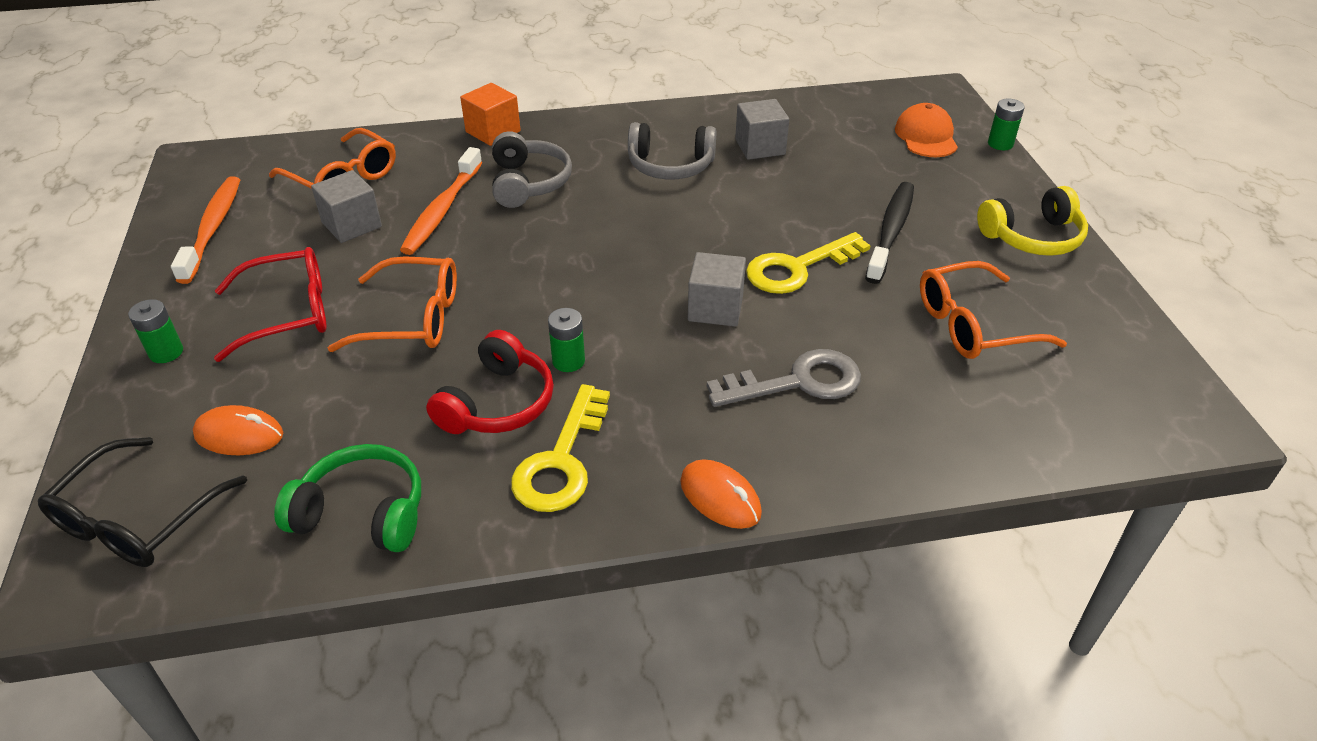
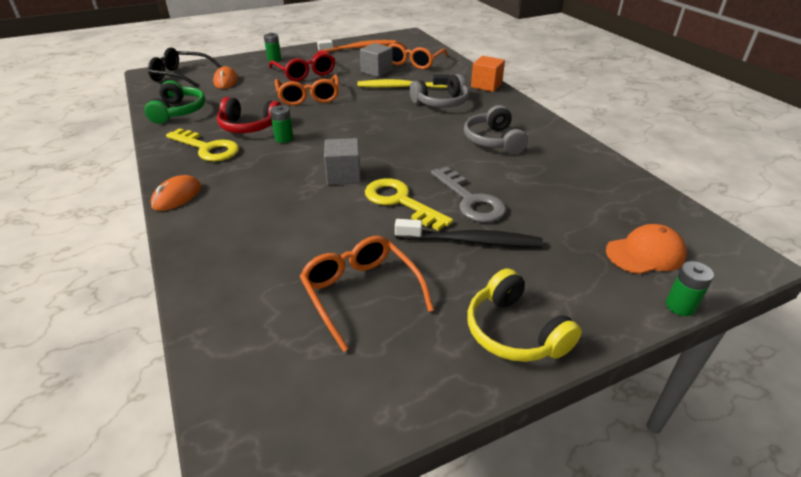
camera: 75 degrees right, 5 degrees down
orange toothbrush [400,147,482,255] -> yellow toothbrush [357,75,450,88]
yellow key [511,384,610,512] -> yellow key turned 150 degrees counterclockwise [166,128,239,161]
grey key [707,349,861,407] -> grey key moved to [431,167,506,223]
grey cube [735,99,789,160] -> none

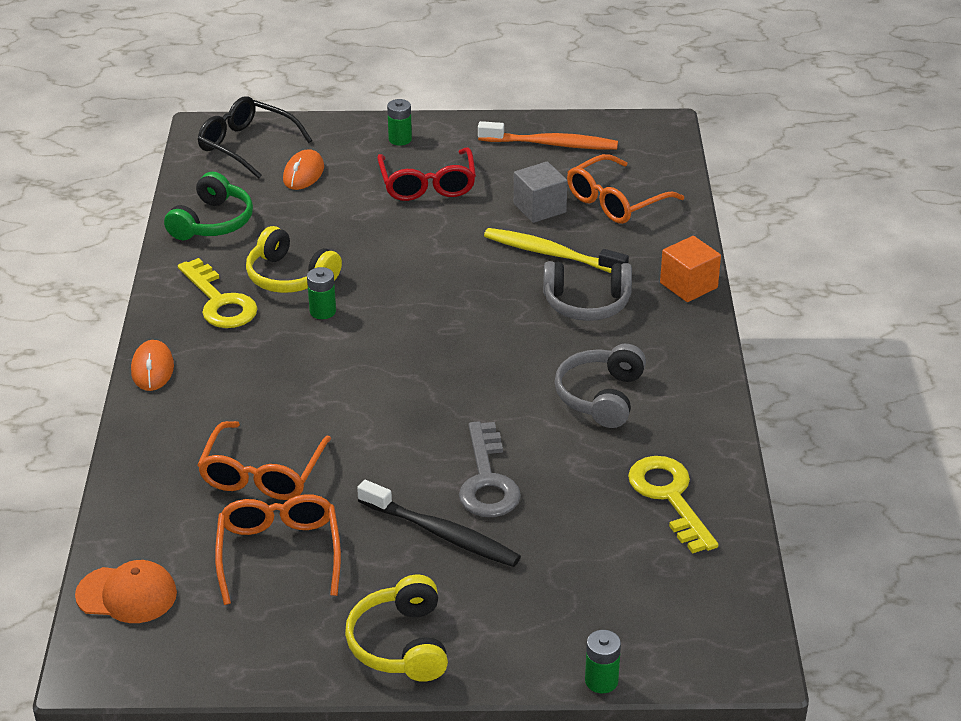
camera: 25 degrees right, 0 degrees up
orange mouse [151,175,201,211] -> orange mouse turned 60 degrees counterclockwise [131,340,174,391]
red headphones [217,97,282,133] -> yellow headphones [246,226,342,293]
orange glasses [275,74,339,106] -> orange glasses moved to [197,421,331,500]
grey cube [324,138,361,185] -> none
yellow key [365,178,453,231] -> yellow key moved to [628,456,718,554]
orange cap [606,224,687,274] -> orange cap moved to [75,560,177,623]

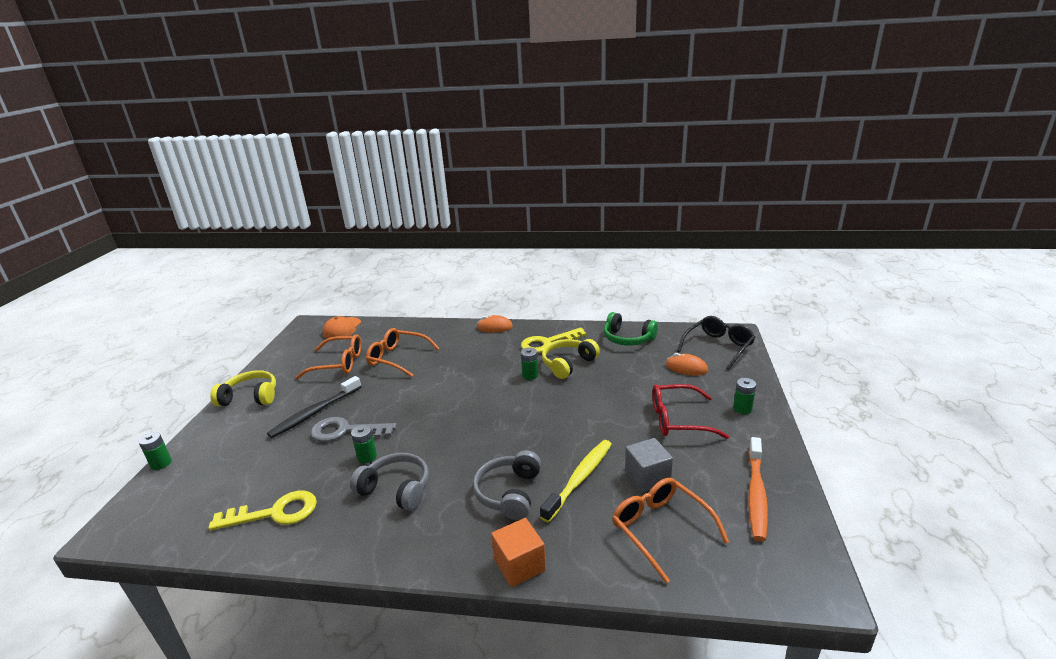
camera: 100 degrees right, 10 degrees down
none -> green battery [351,425,377,463]

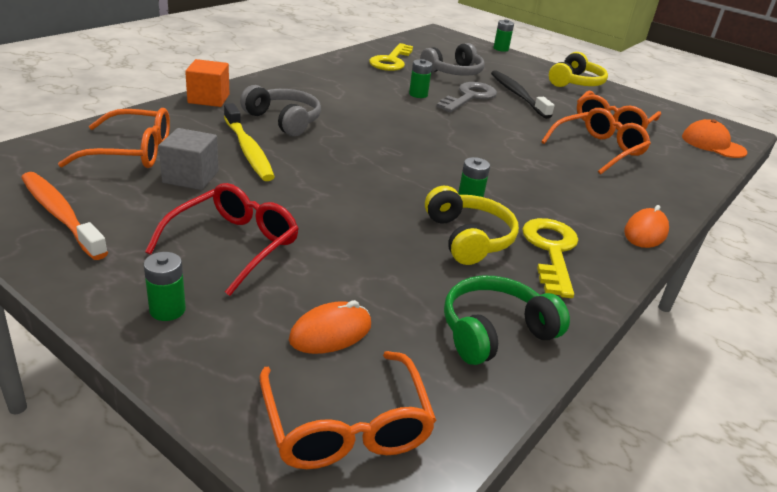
camera: 115 degrees right, 5 degrees up
grey headphones [350,453,429,511] -> grey headphones moved to [420,43,485,76]
black glasses [677,316,755,370] -> orange glasses [259,351,437,469]

